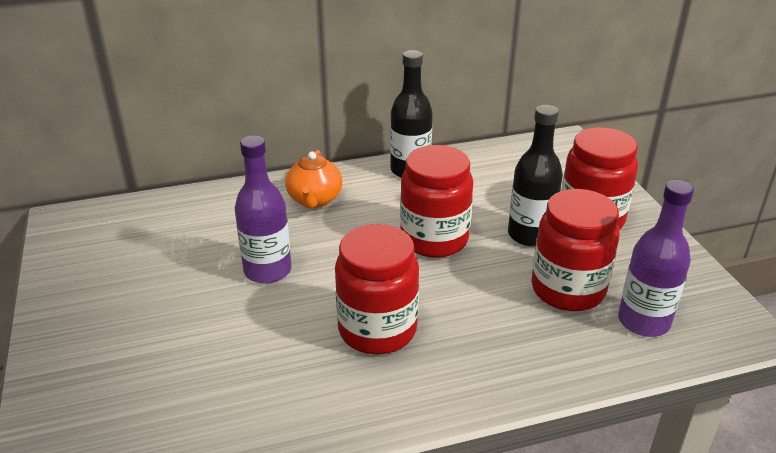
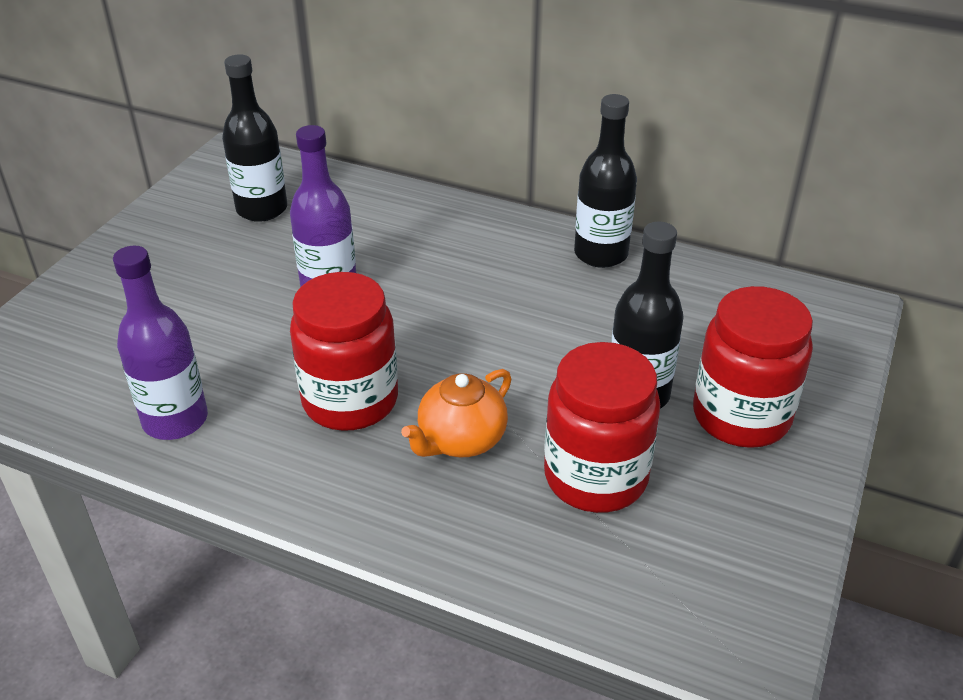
camera: 40 degrees right, 5 degrees up
orange teapot [285,150,342,209] -> orange teapot moved to [401,369,511,457]
red jar [400,145,473,258] -> none
purple bottle [618,180,694,337] -> purple bottle moved to [113,246,208,440]
none -> black bottle [222,54,287,222]

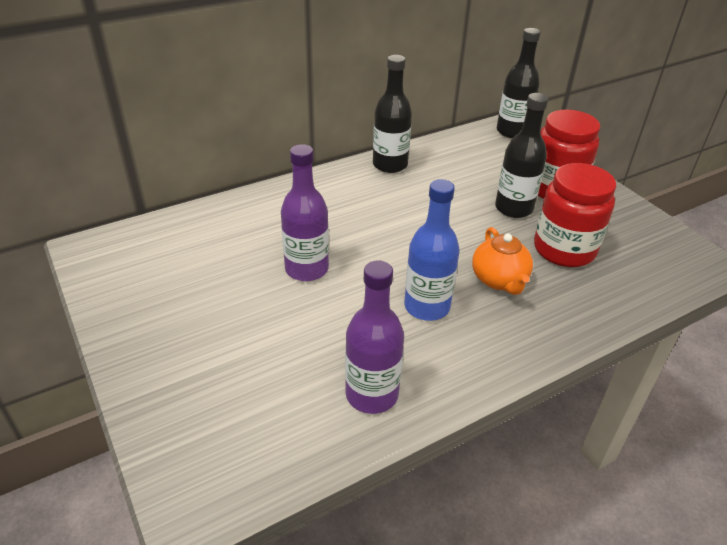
camera: 55 degrees left, 0 degrees up
black bottle [222,54,287,222] -> black bottle moved to [497,28,541,138]
red jar [290,272,398,431] -> blue bottle [404,179,460,321]

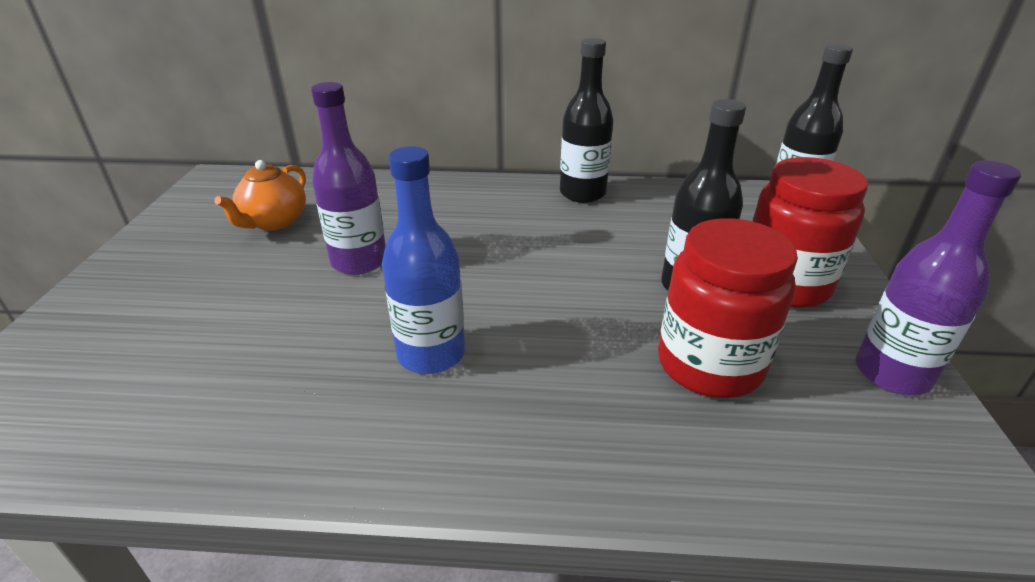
camera: 35 degrees right, 5 degrees down
purple bottle [345,260,404,414] -> purple bottle moved to [856,161,1021,395]
orange teapot [472,227,533,295] -> orange teapot moved to [214,160,306,231]

